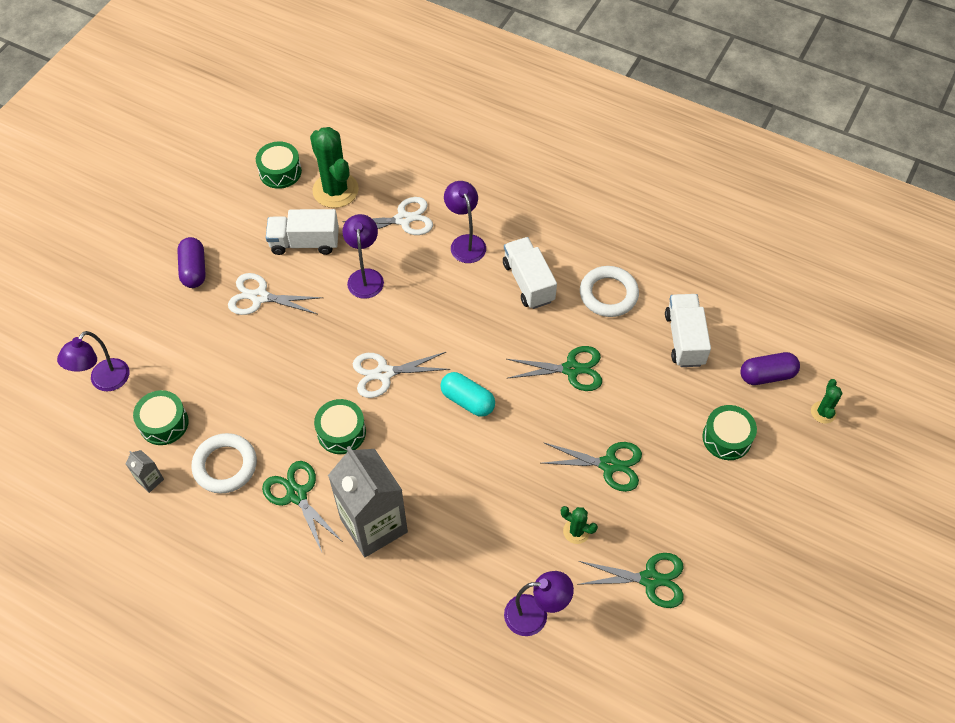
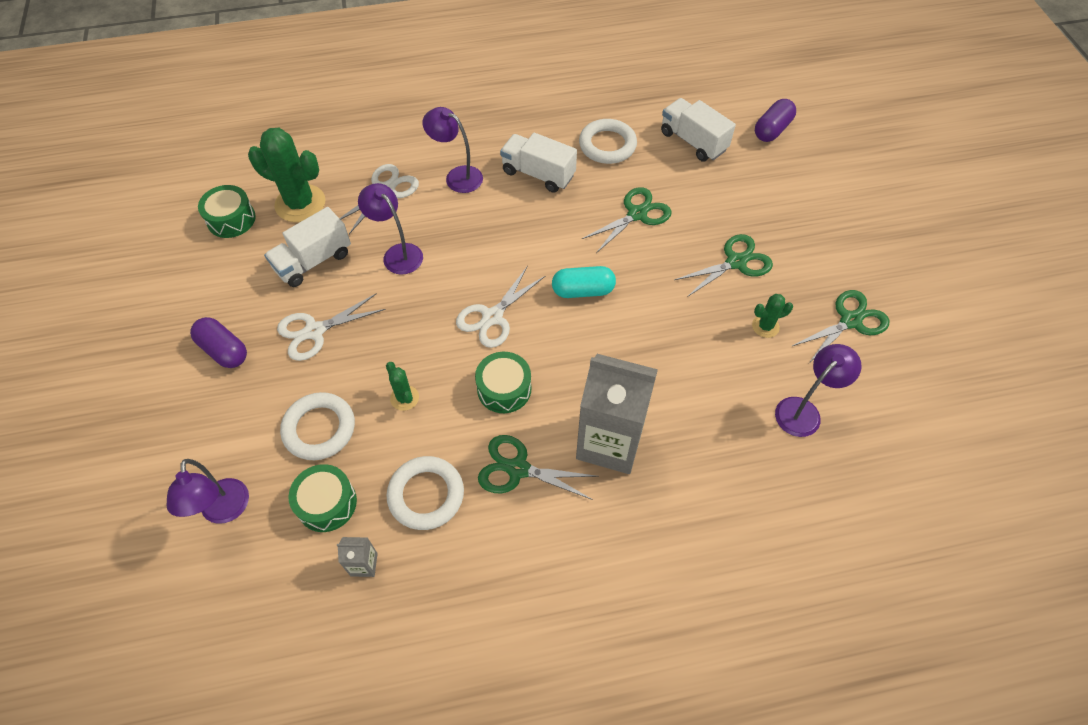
camera: 40 degrees left, 0 degrees up
green drum [702,405,757,460] -> none
green cactus [811,379,842,424] -> green cactus moved to [386,362,419,411]
none -> white ring [280,392,355,460]

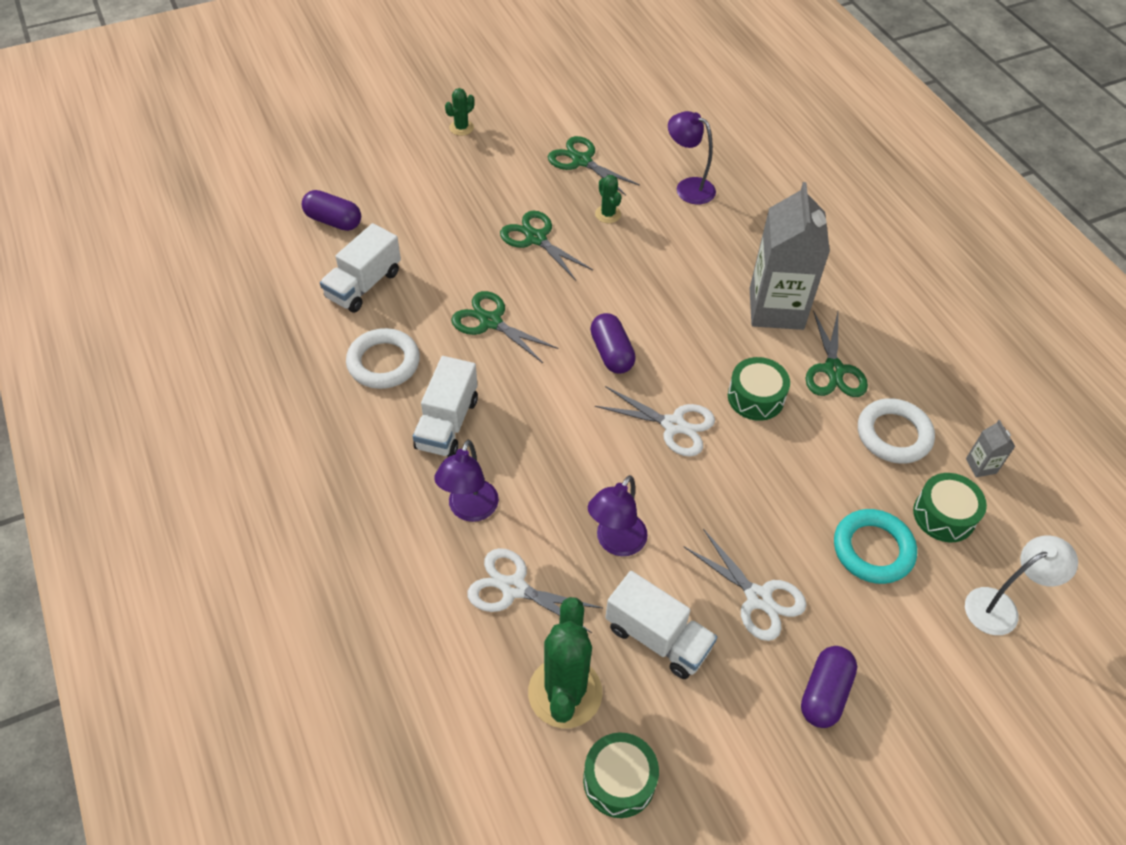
camera: 105 degrees left, 5 degrees down
purple lamp [167,459,249,524] -> white lamp [965,535,1078,635]
white ring [280,392,355,460] -> turquoise ring [834,509,917,584]
green cactus [386,362,419,411] -> green cactus moved to [445,88,475,136]
turquoise capsule [552,266,616,298] -> purple capsule [590,313,636,374]

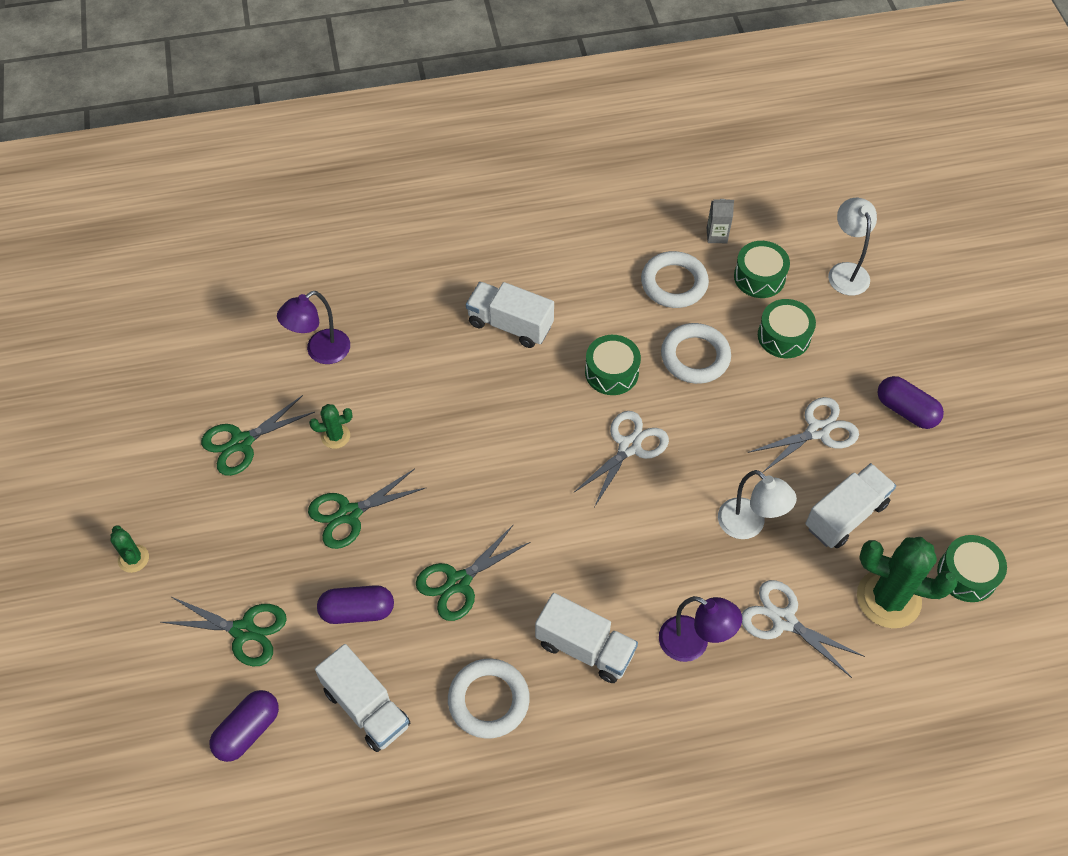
camera: 75 degrees left, 5 degrees up
white scissors [468,548,603,633] -> white scissors turned 90 degrees clockwise [742,580,865,678]
purple lamp [588,475,648,556] -> white lamp [718,470,797,539]
purple capsule [590,313,636,374] -> purple capsule moved to [317,585,394,624]
grey carton [750,182,830,330] -> white truck [466,282,554,348]
green scissors [806,310,868,397] -> green scissors moved to [161,597,287,666]
turquoise ring [834,509,917,584] -> green drum [758,299,816,358]
none -> white ring [661,323,731,384]

